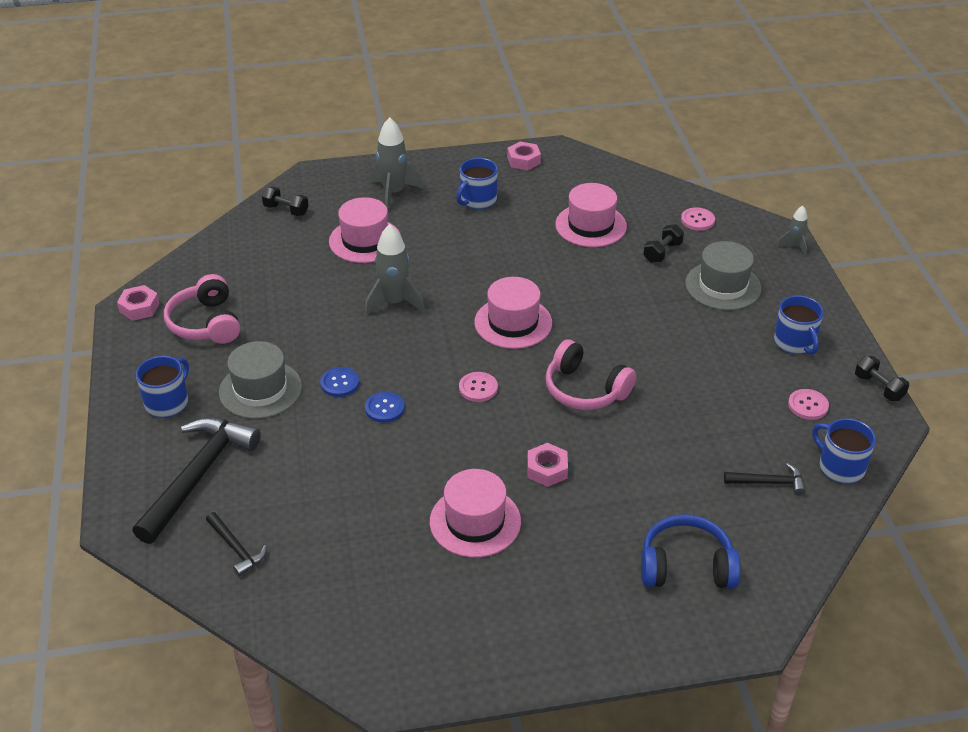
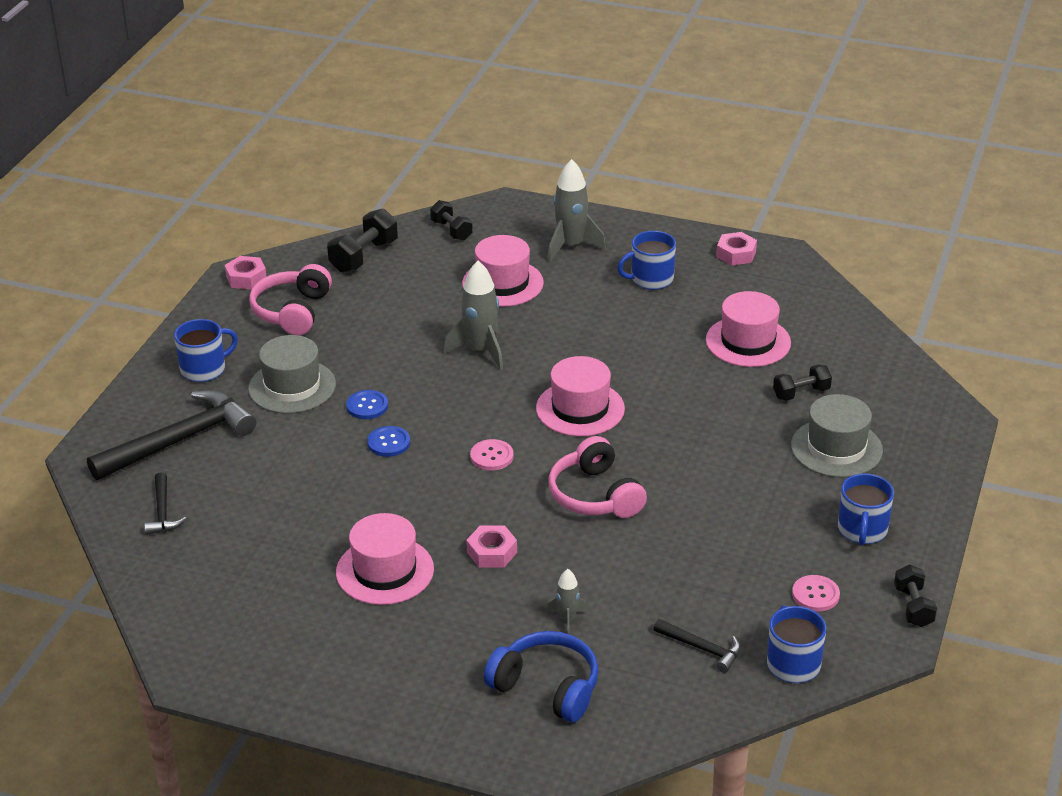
camera: 30 degrees right, 5 degrees down
pink button [681,207,715,231] -> none
grey rocket [777,206,808,255] -> grey rocket moved to [546,569,588,634]
none -> black dumbbell [327,208,398,273]

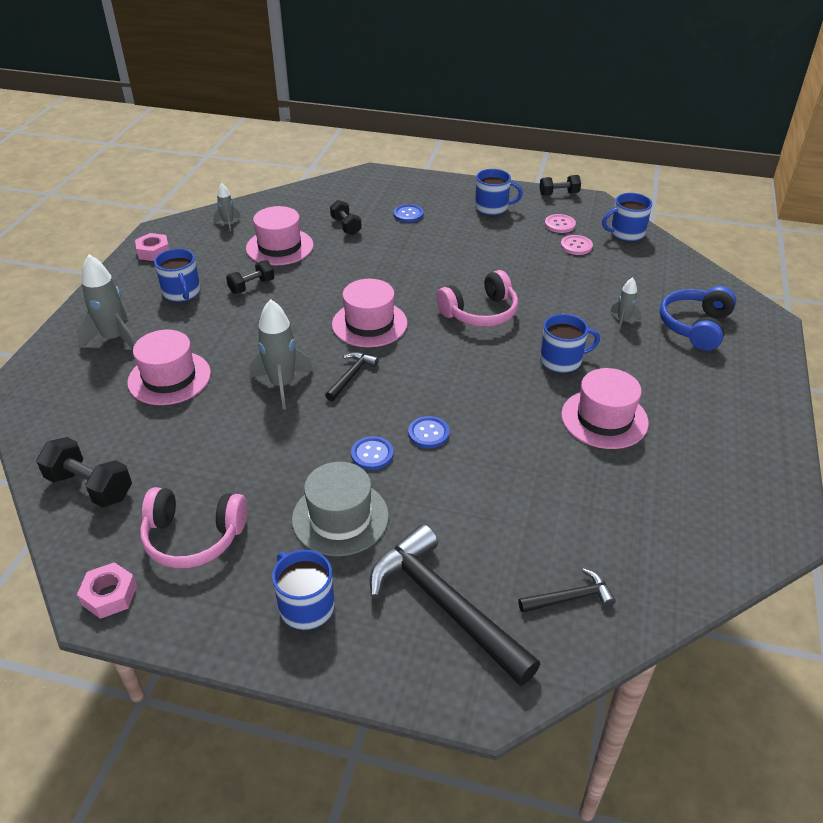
camera: 95 degrees left, 5 degrees up
black dumbbell [430,200,473,241] -> black dumbbell moved to [226,260,274,294]
pink nut [466,525,517,568] -> blue mug [540,314,600,373]
pink button [470,439,514,471] -> pink button moved to [560,235,593,255]
black hammer [654,619,741,673] -> black hammer moved to [325,352,379,401]
grey hat [791,394,883,478] -> blue button [394,204,424,222]
none -> grey rocket [214,183,241,231]

